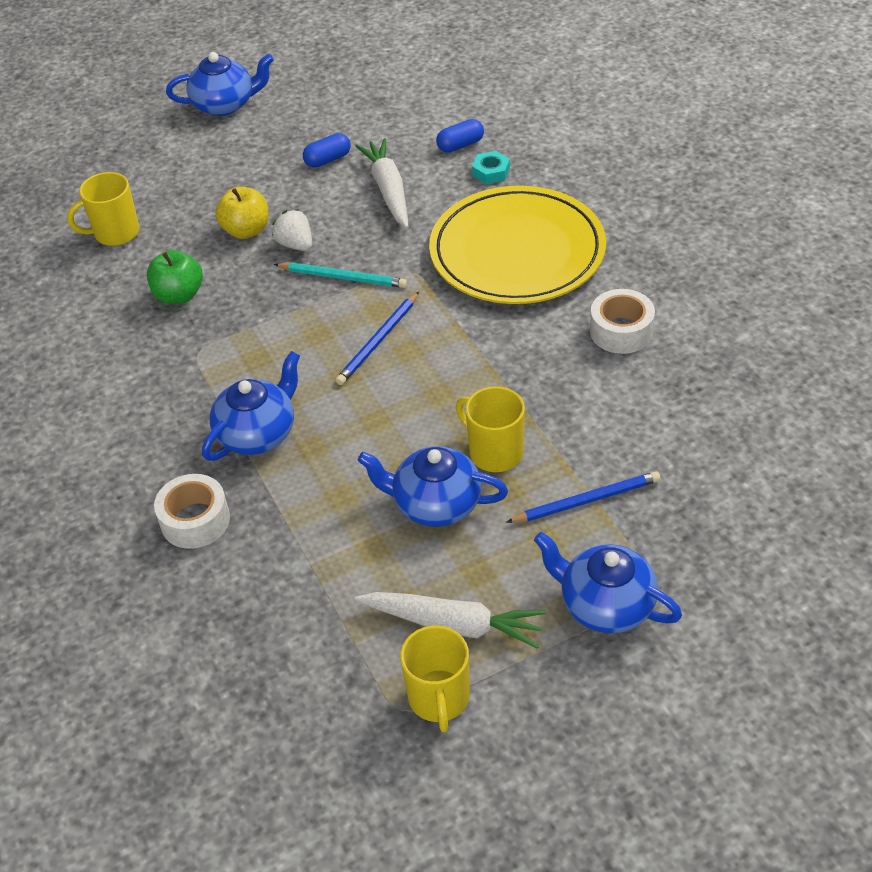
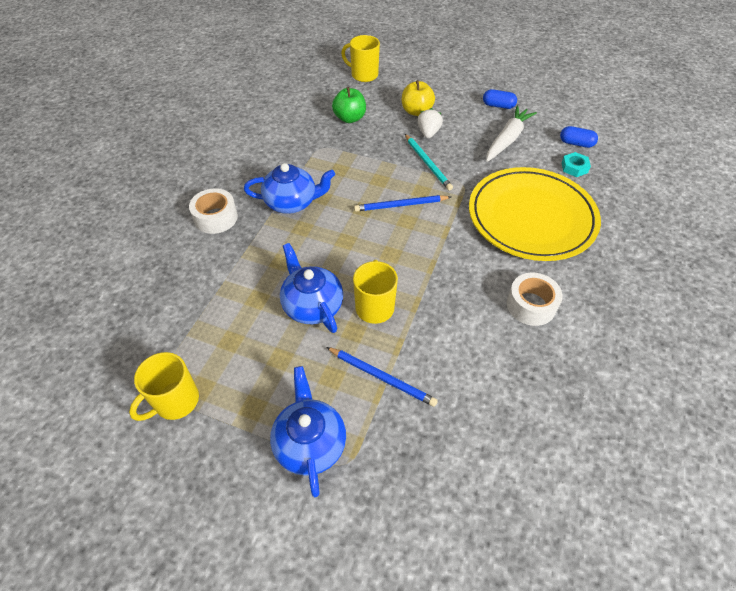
camera: 45 degrees right, 5 degrees up
blue teapot [166,52,274,116] -> none
white carrot [355,592,546,649] -> none

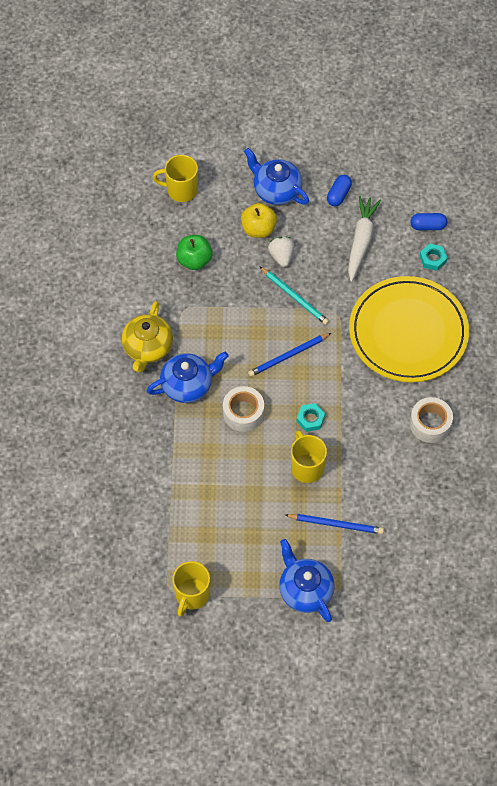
camera: 20 degrees left, 10 degrees up
white tape [189,188,238,234] -> white tape moved to [223,386,264,432]
blue teapot [280,243,343,333] -> blue teapot moved to [244,148,309,205]
blue capsule [483,89,517,109] -> blue capsule turned 60 degrees counterclockwise [327,175,352,206]
none -> yellow teapot [122,301,173,372]
none -> turquoise nut [296,403,325,432]

